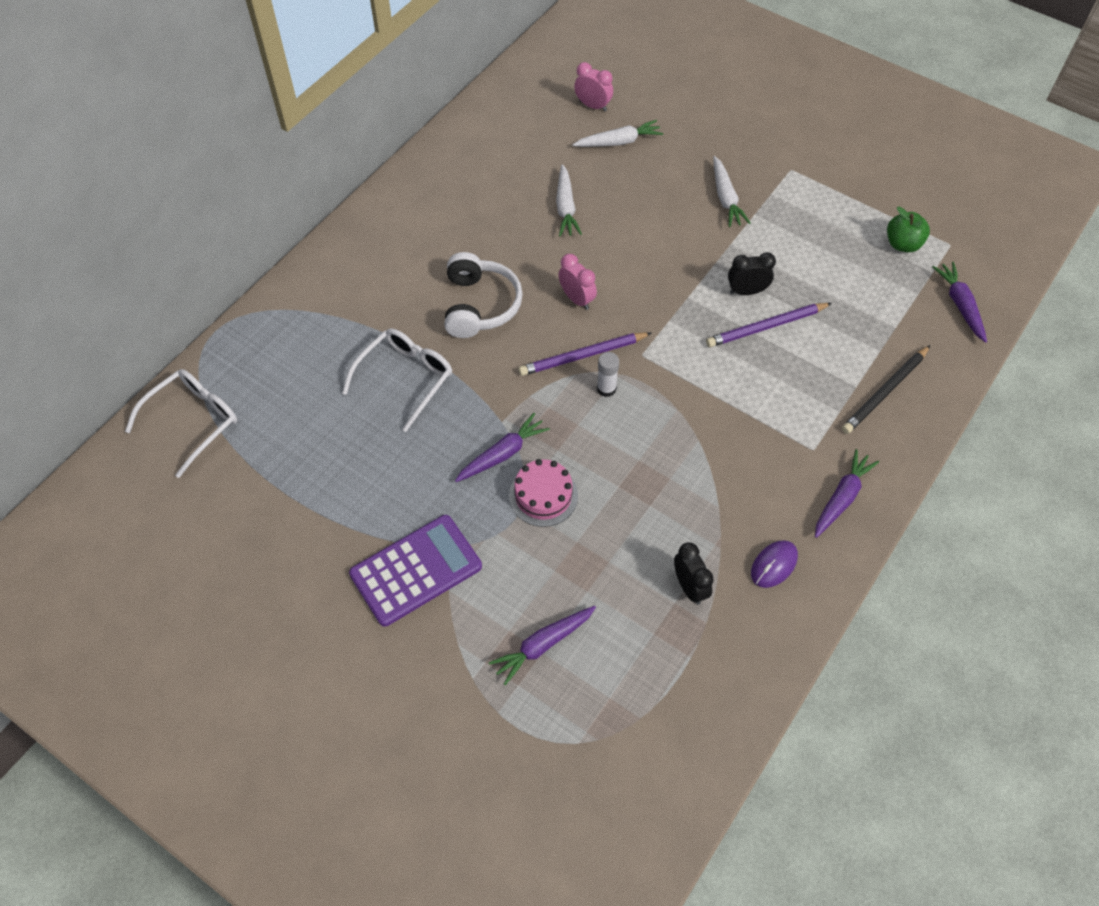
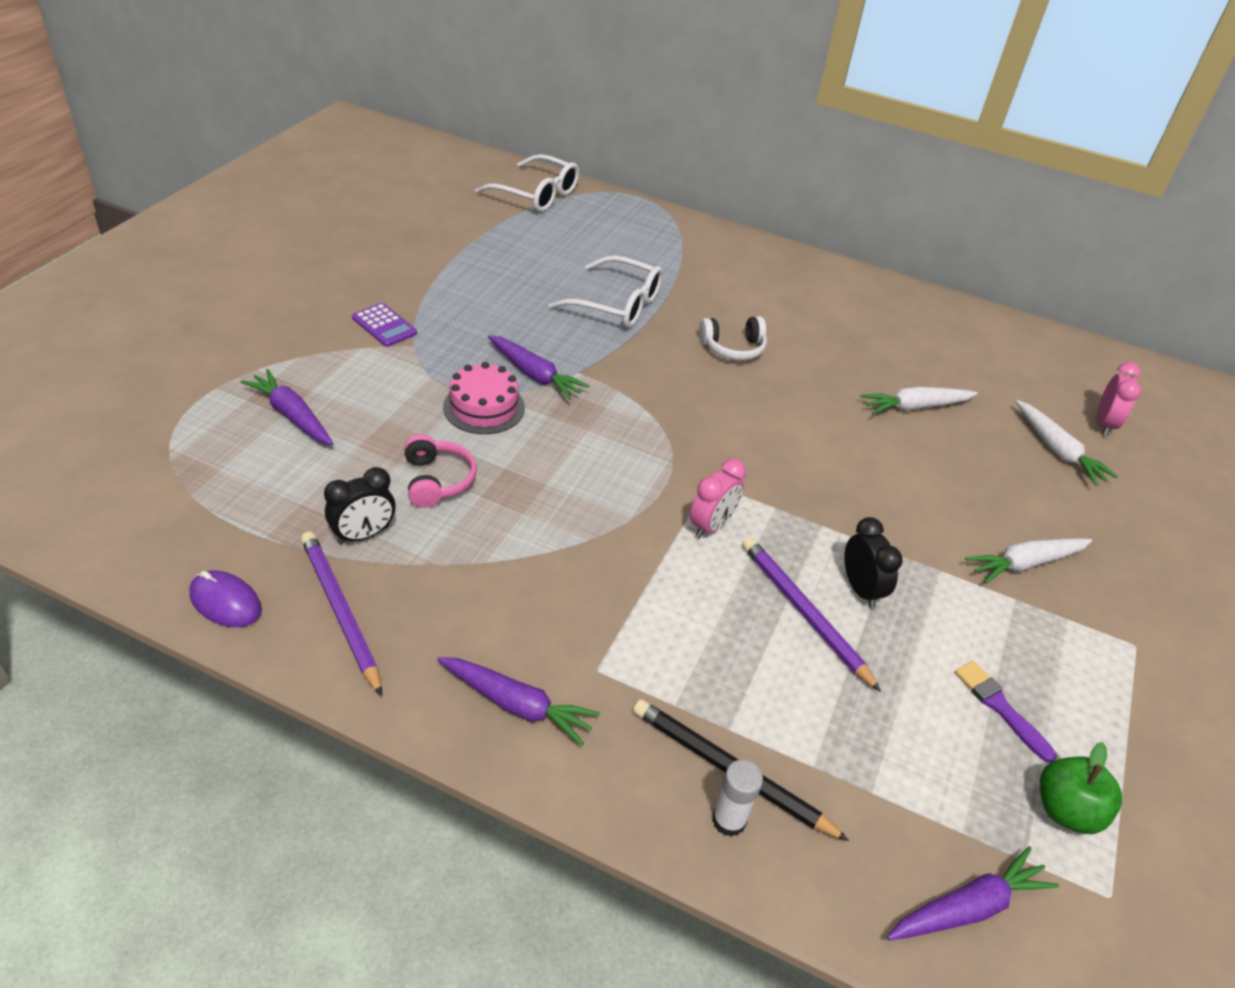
camera: 75 degrees right, 15 degrees down
purple calculator [349,515,482,627] -> purple calculator [352,303,417,347], size x0.51
white headphones [444,252,523,338] -> white headphones [699,316,767,360], size x0.64
purple pencil [518,332,651,376] -> purple pencil moved to [301,532,382,696]
pink clock [558,254,597,310] -> pink clock moved to [690,458,746,539]
white glue stick [597,352,619,397] -> white glue stick moved to [712,760,763,837]
purple mouse [751,540,798,588] -> purple mouse moved to [189,571,262,627]
none -> pink headphones [404,434,477,508]
none -> purple brush [955,661,1057,763]

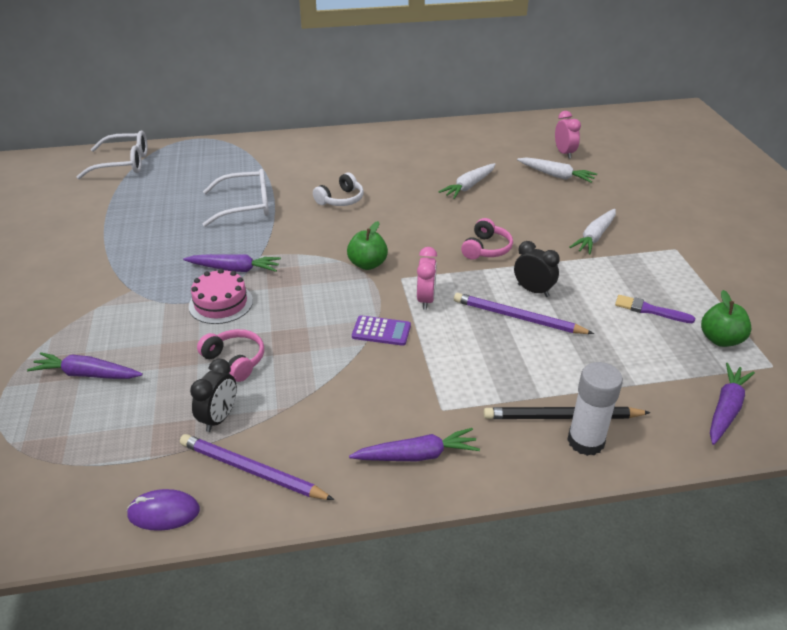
camera: 30 degrees left, 5 degrees down
purple calculator [352,303,417,347] -> purple calculator moved to [352,315,411,346]
white glue stick [712,760,763,837] -> white glue stick [567,362,623,456], size x1.56
none -> green apple [347,221,388,270]
none -> pink headphones [461,218,513,260]

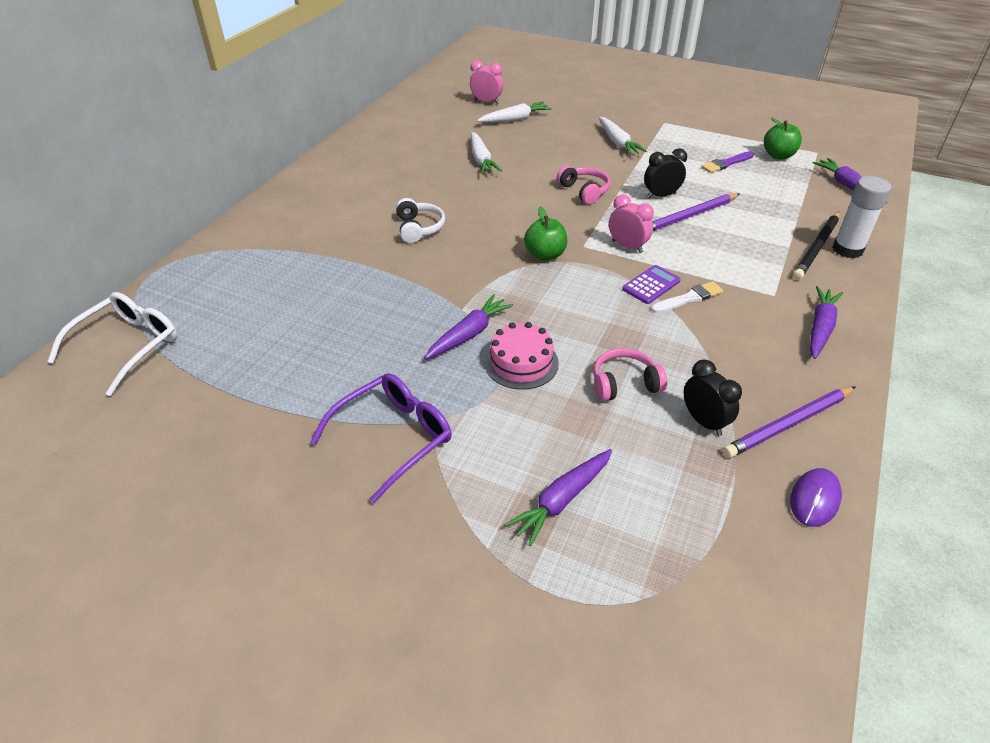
camera: 55 degrees left, 5 degrees up
white glasses [202,169,269,227] -> none
none -> purple glasses [310,373,452,503]
none -> white brush [651,281,723,313]

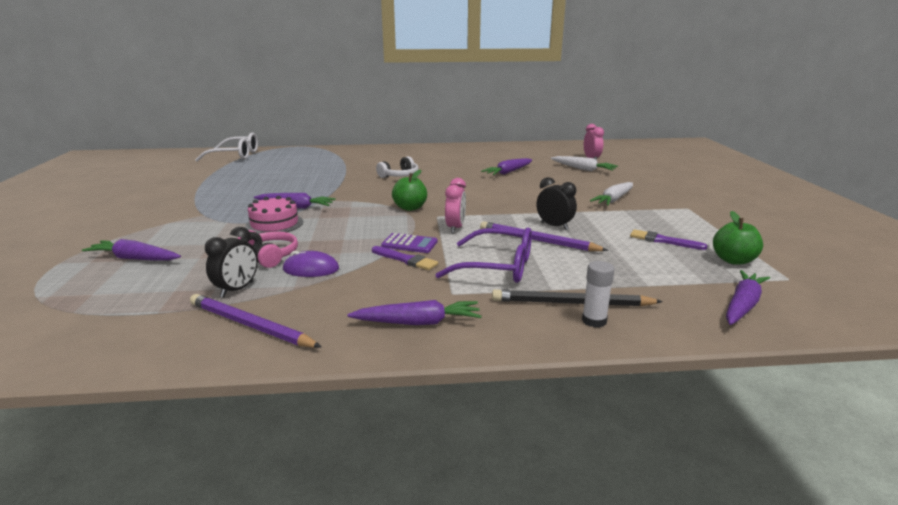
camera: 60 degrees right, 20 degrees down
purple glasses [310,373,452,503] -> purple glasses moved to [435,228,532,283]
white carrot [471,132,502,174] -> purple carrot [481,158,532,175]
pink headphones [557,165,610,204] -> none
white brush [651,281,723,313] -> purple brush [372,246,438,270]
purple mouse [790,468,842,527] -> purple mouse moved to [283,251,339,277]
white glue stick [832,176,891,258] -> white glue stick [582,261,615,328], size x0.64

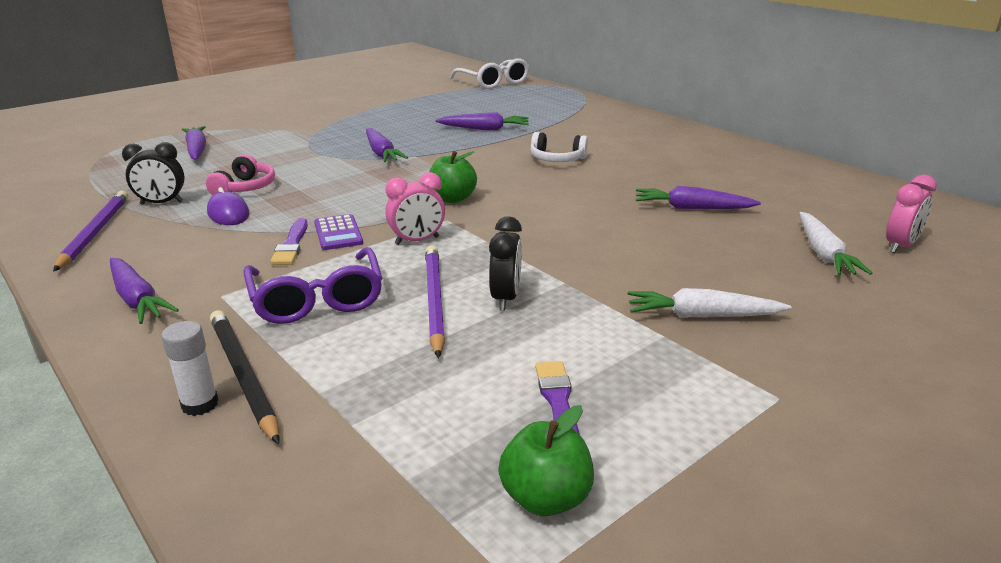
camera: 55 degrees right, 5 degrees up
pink cake [245,196,303,234] -> none
purple carrot [726,270,770,325] -> purple carrot moved to [435,112,529,130]

